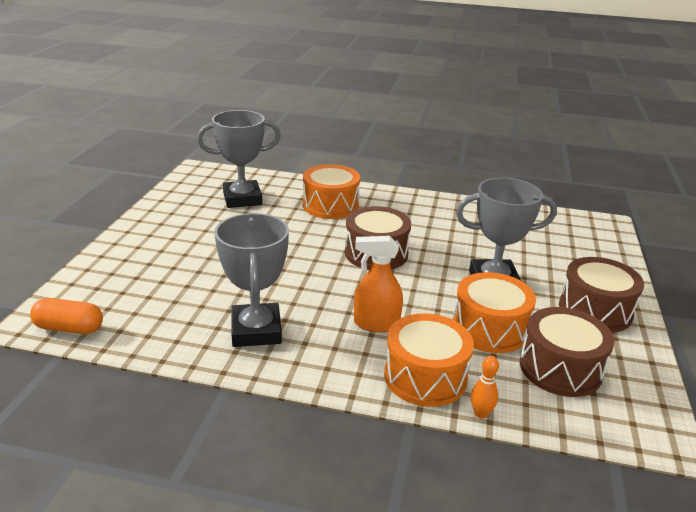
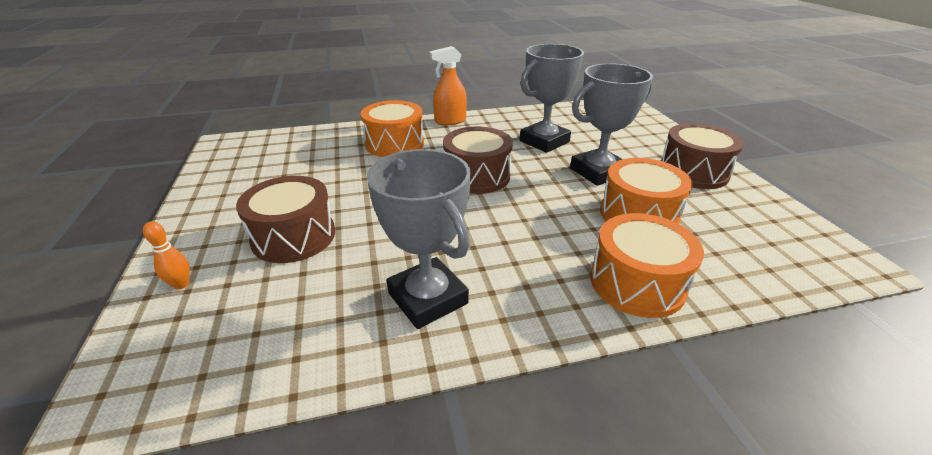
camera: 25 degrees left, 5 degrees up
orange capsule [30,298,103,334] -> none
grey trophy [197,110,281,208] -> grey trophy moved to [520,44,584,153]
orange spray bottle [354,236,403,332] -> orange spray bottle moved to [429,46,467,125]
orange bowling pin [471,356,499,419] -> orange bowling pin moved to [143,221,190,289]
brown drum [520,307,615,397] -> brown drum moved to [236,176,335,263]

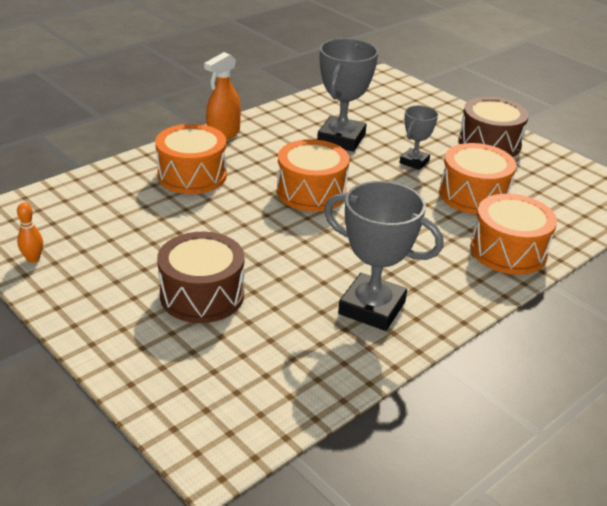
camera: 30 degrees left, 0 degrees up
orange bowling pin [143,221,190,289] -> orange bowling pin moved to [17,202,43,263]
brown drum [443,127,513,194] -> orange drum [277,139,350,212]
grey trophy [570,63,653,186] -> grey trophy [399,105,438,170], size x0.56

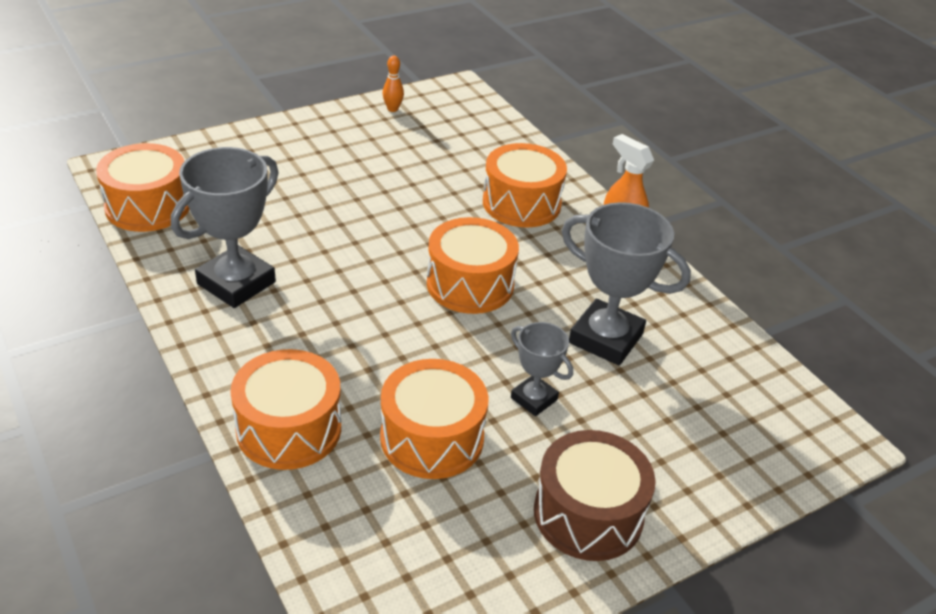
camera: 100 degrees right, 5 degrees up
brown drum [157,232,244,323] -> none
none -> orange drum [96,143,190,232]

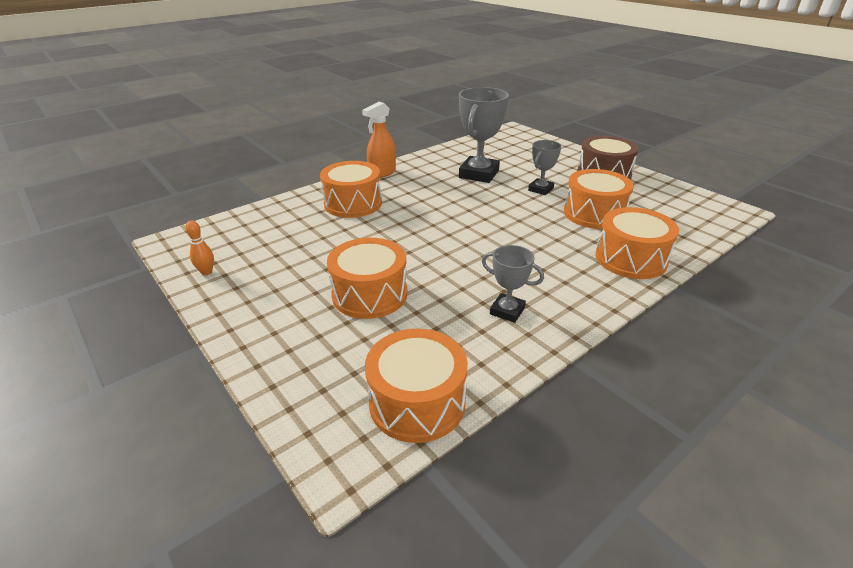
camera: 95 degrees left, 5 degrees down
grey trophy [171,147,279,308] -> grey trophy [482,245,544,323], size x0.56
orange drum [427,217,519,314] -> orange drum moved to [327,238,408,319]

